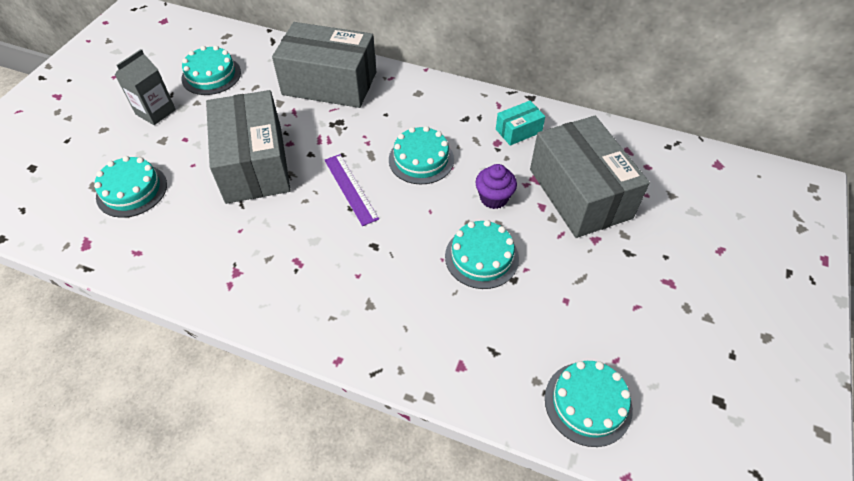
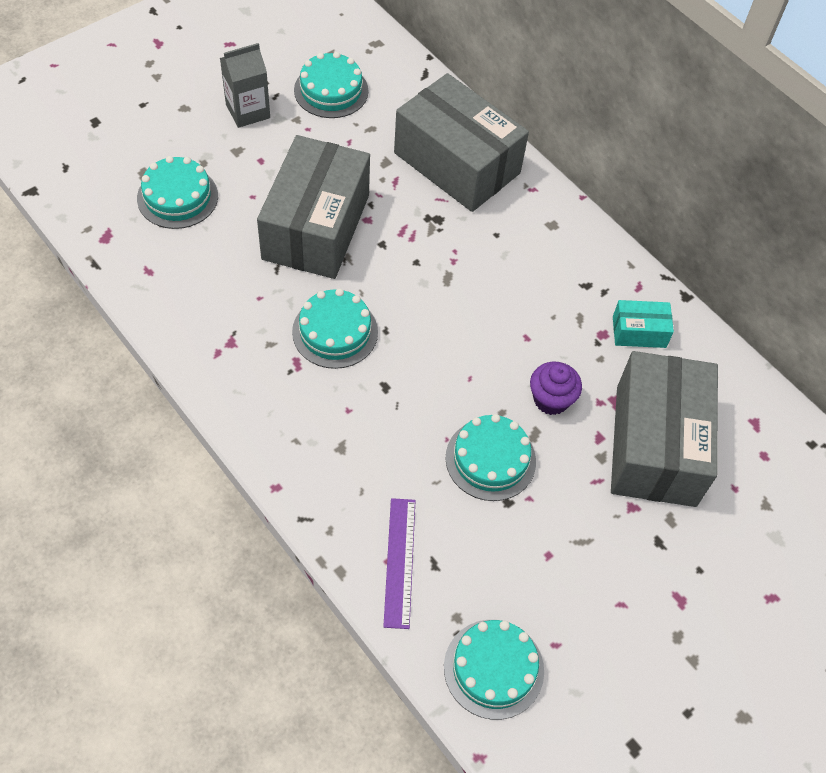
camera: 25 degrees right, 5 degrees up
purple ruler [324,154,379,226] -> purple ruler moved to [383,498,416,629]
turquoise cake [389,126,454,184] -> turquoise cake moved to [292,288,378,369]

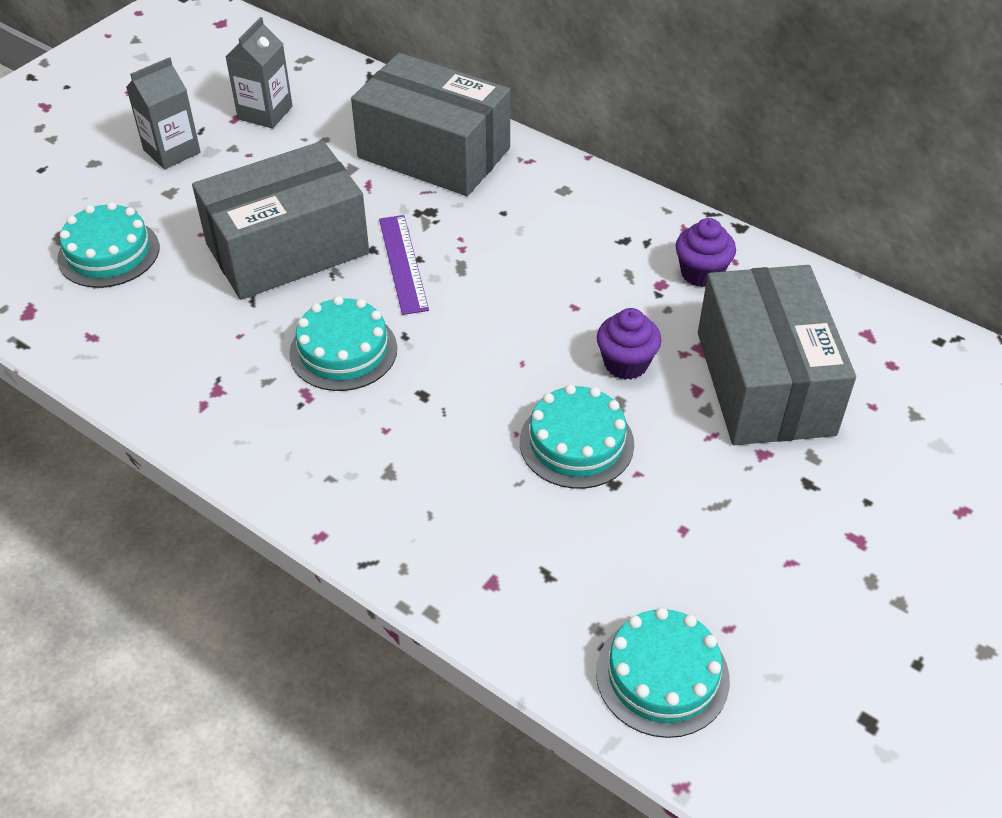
camera: 10 degrees left, 10 degrees down
grey box [257,135,370,279] -> grey box turned 60 degrees clockwise [192,141,369,300]
turquoise cake [294,52,368,118] -> grey carton [226,17,293,129]
purple ruler [383,498,416,629] -> purple ruler moved to [379,215,429,315]
turquoise box [613,300,674,348] -> purple cupcake [675,218,736,287]

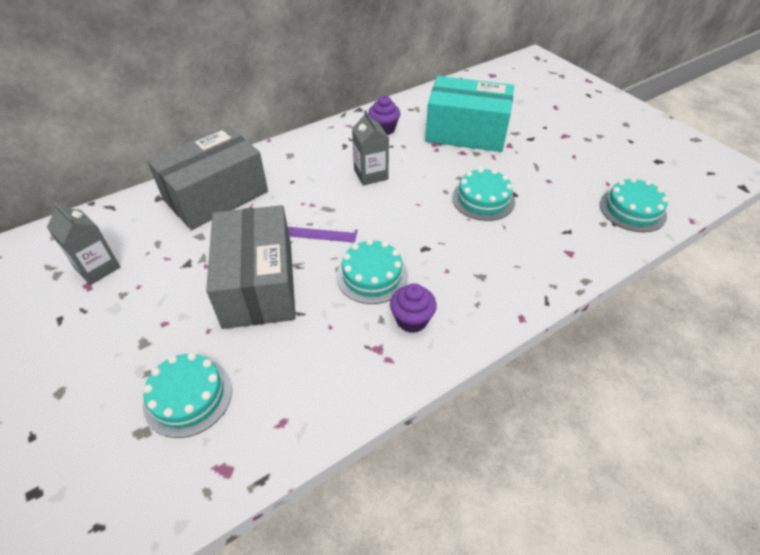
camera: 70 degrees left, 0 degrees up
grey carton [126,57,201,169] -> grey carton moved to [352,110,389,185]
purple cupcake [597,308,661,380] -> purple cupcake moved to [390,283,437,333]
grey box [698,265,856,445] -> turquoise box [425,76,514,152]

